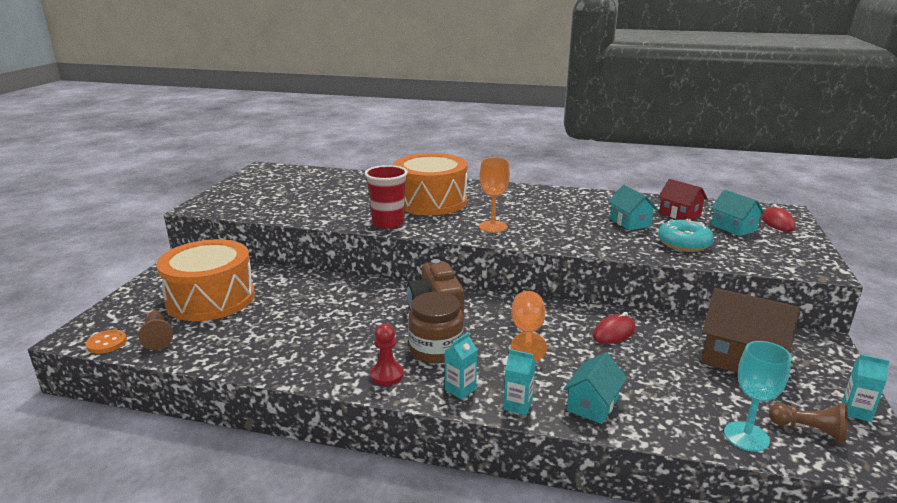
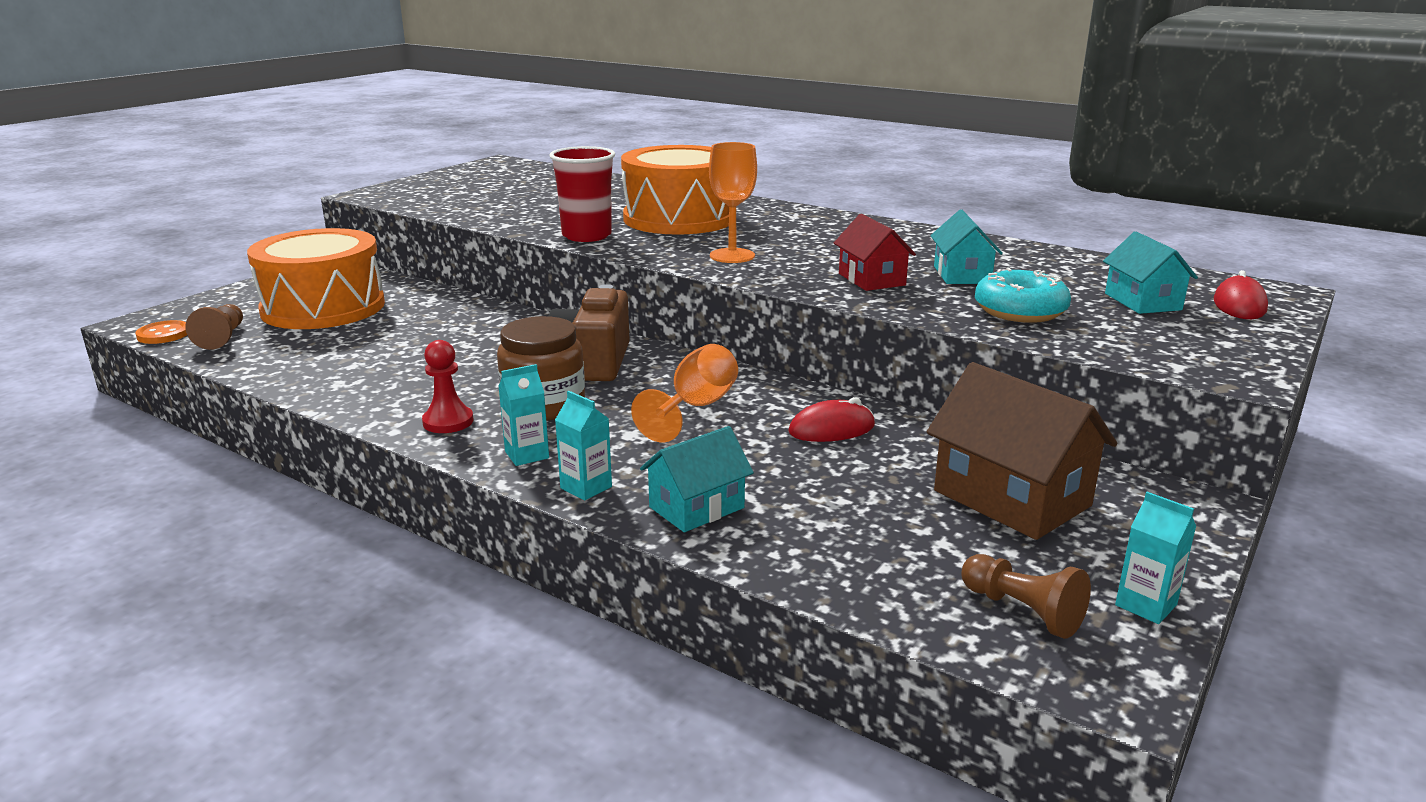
camera: 20 degrees right, 0 degrees up
red house [658,179,708,221] -> red house moved to [834,214,916,291]
turquoise goblet [724,341,791,452] -> none

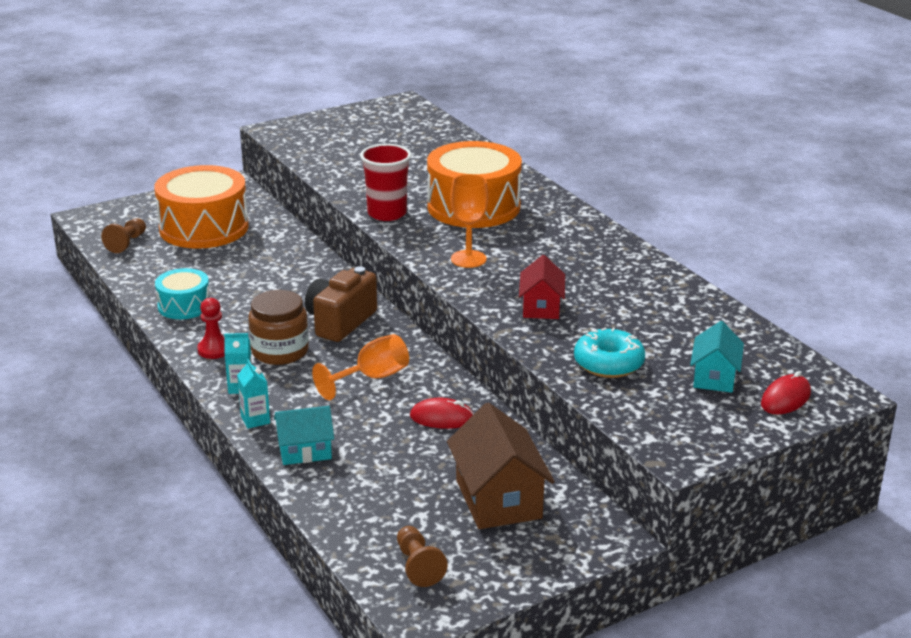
camera: 25 degrees right, 5 degrees up
orange button [135,320,187,344] -> none
turquoise house [930,209,1003,284] -> none
turquoise carton [1115,492,1196,624] -> none
none -> turquoise drum [155,268,210,319]

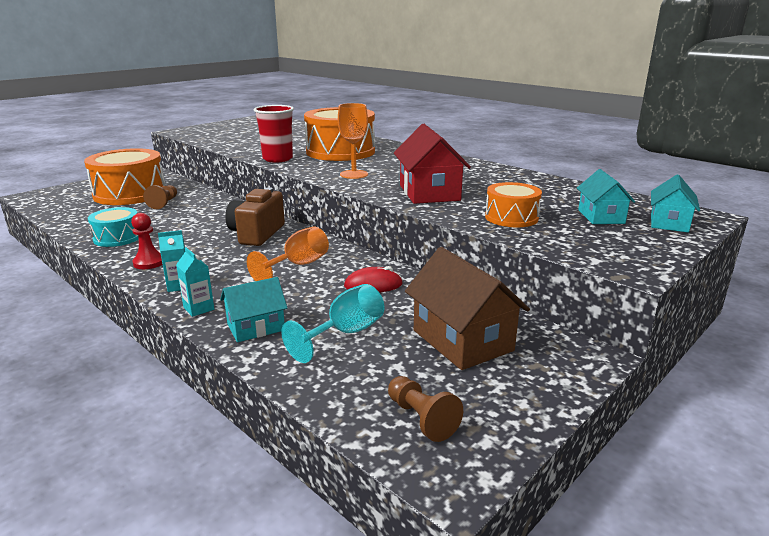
camera: 15 degrees left, 5 degrees down
brown pawn [101,218,146,253] -> brown pawn moved to [143,185,177,209]
brown jar [248,290,309,365] -> none
red house [519,255,565,319] -> red house [394,124,471,204], size x1.63
turquoise donut [574,327,645,378] -> orange drum [485,182,542,227]
red mouse [761,371,811,415] -> turquoise house [651,174,700,233]
none -> turquoise goblet [281,284,384,363]

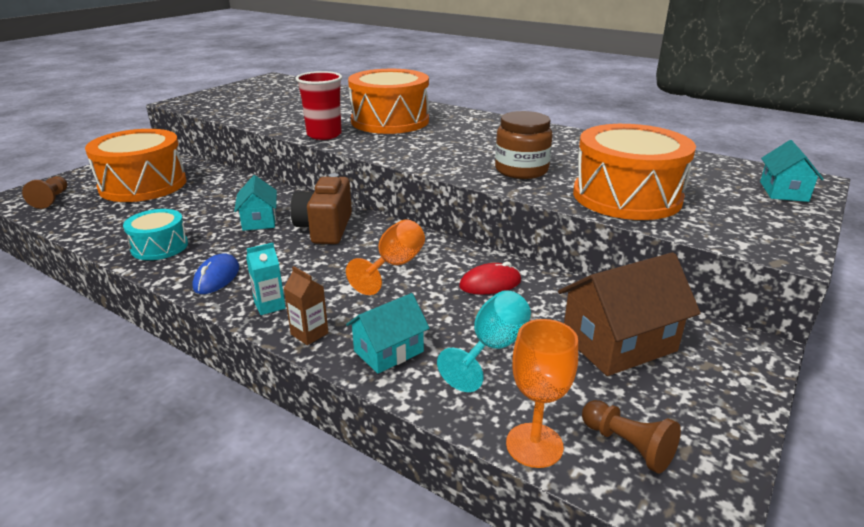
camera: 10 degrees left, 5 degrees up
red pawn [131,213,162,269] -> blue mouse [192,254,239,294]
brown pawn [143,185,177,209] -> brown pawn moved to [22,176,67,209]
turquoise carton [176,247,214,317] -> brown carton [284,266,328,345]
orange goblet [338,103,368,179] -> orange goblet moved to [506,319,578,468]
red house [394,124,471,204] -> brown jar [495,111,552,179]
brown house [405,247,530,370] -> brown house turned 75 degrees counterclockwise [558,252,701,376]
orange drum [485,182,542,227] -> orange drum [573,124,696,220], size x1.87
turquoise house [577,169,635,224] -> turquoise house moved to [234,175,277,231]

